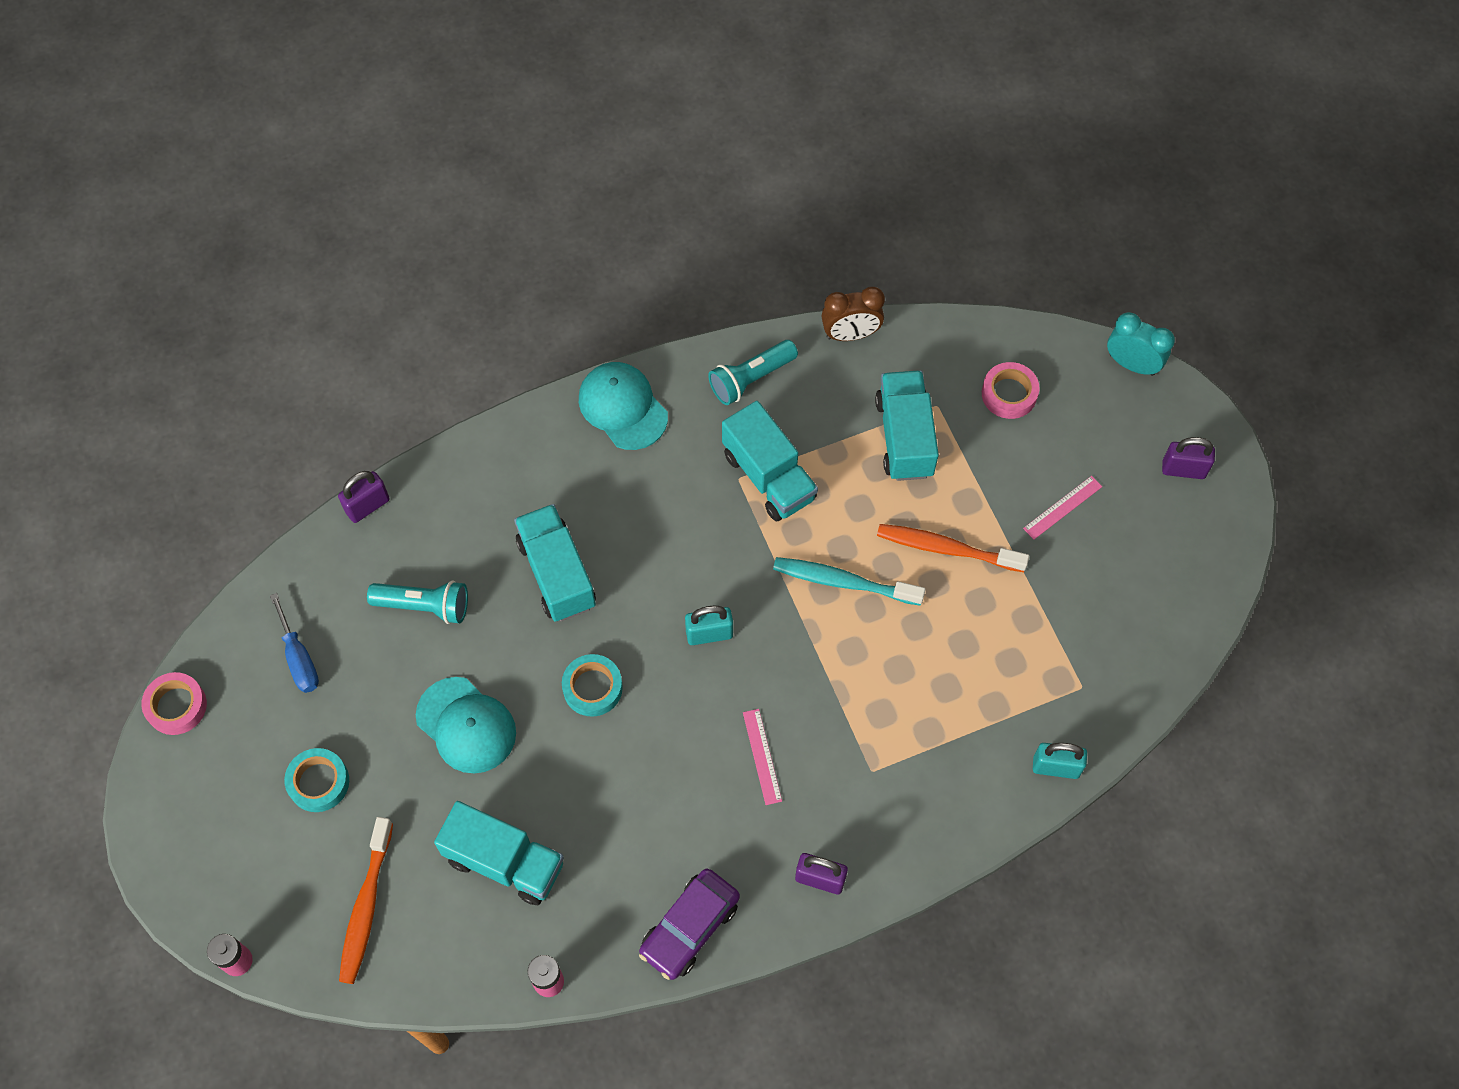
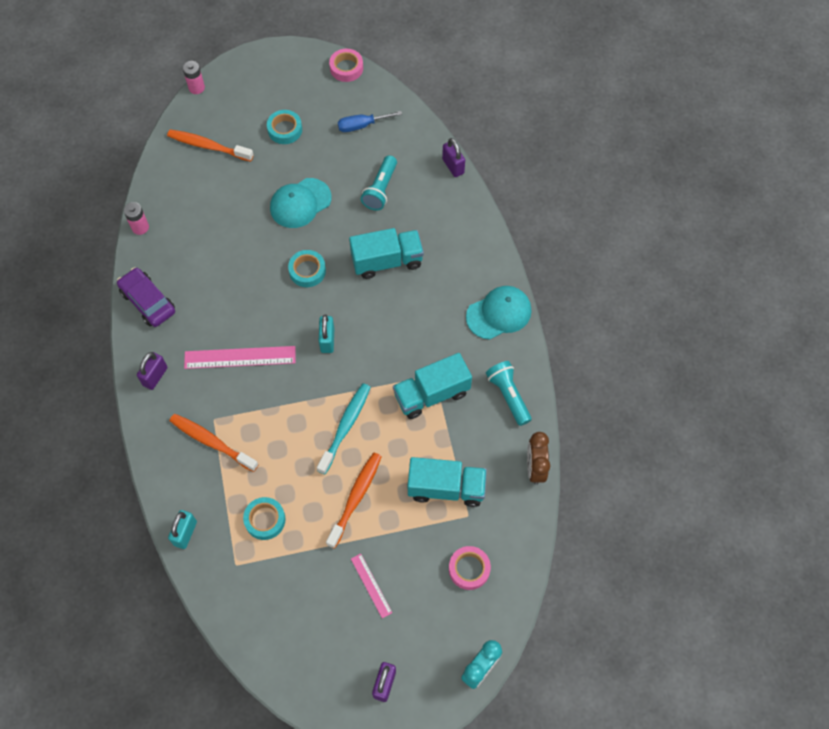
camera: 100 degrees right, 0 degrees up
turquoise truck [434,801,564,905] -> none
pink ruler [743,709,782,805] -> pink ruler [184,346,296,369], size x1.78
none -> orange toothbrush [170,414,259,472]
none -> turquoise tape [243,497,285,540]

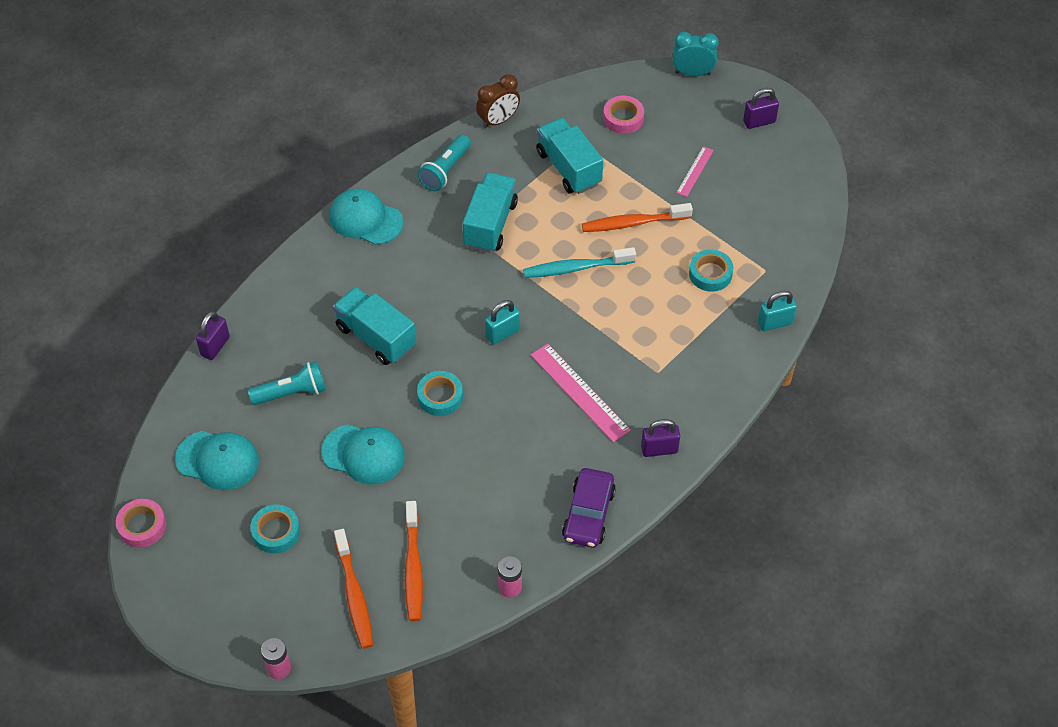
camera: 125 degrees left, 10 degrees down
orange toothbrush [170,414,259,472] -> orange toothbrush moved to [405,501,423,621]
blue screwdriver [338,111,402,132] -> turquoise cap [175,431,259,490]
turquoise truck [393,353,472,419] -> turquoise truck turned 105 degrees counterclockwise [463,173,518,253]

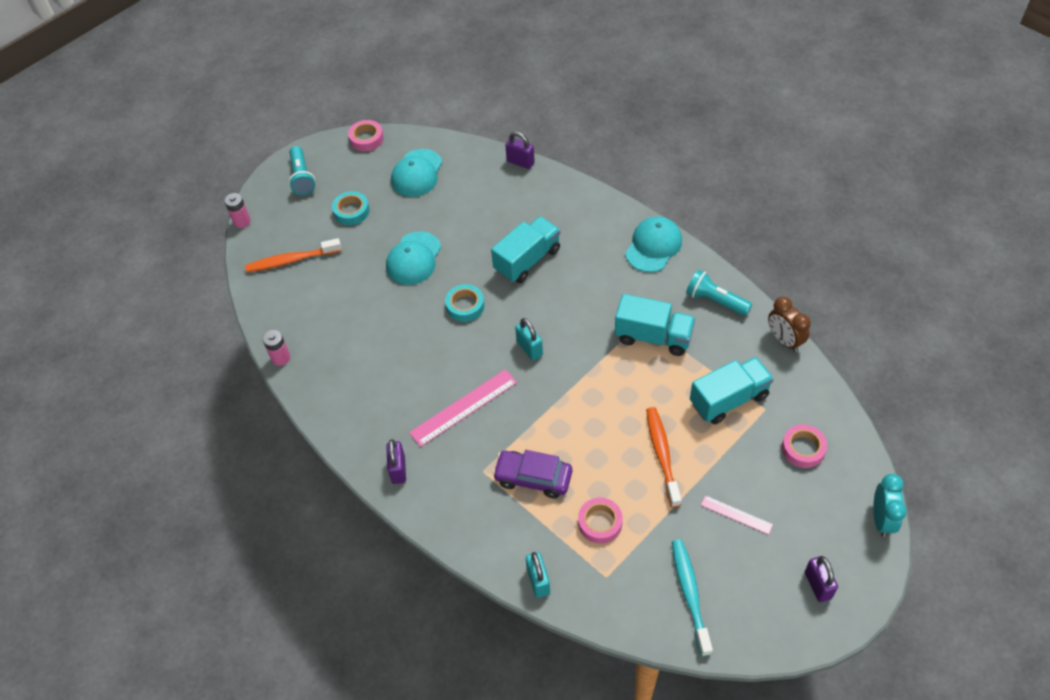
camera: 95 degrees right, 0 degrees up
turquoise flashlight [248,361,326,405] -> turquoise flashlight moved to [289,146,315,195]
orange toothbrush [405,501,423,621] -> none
turquoise toothbrush [523,247,636,278] -> turquoise toothbrush moved to [672,539,713,656]
purple car [562,468,616,548] -> purple car moved to [492,450,572,498]
turquoise tape [689,249,733,292] -> pink tape [578,498,623,544]

